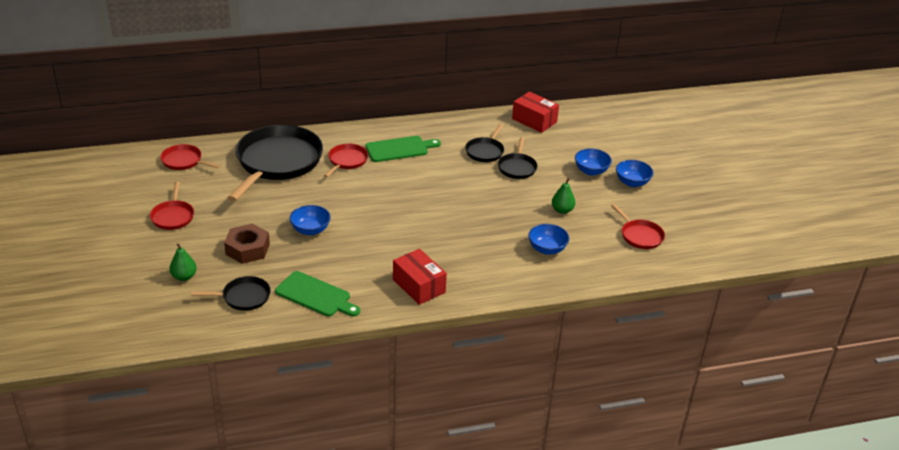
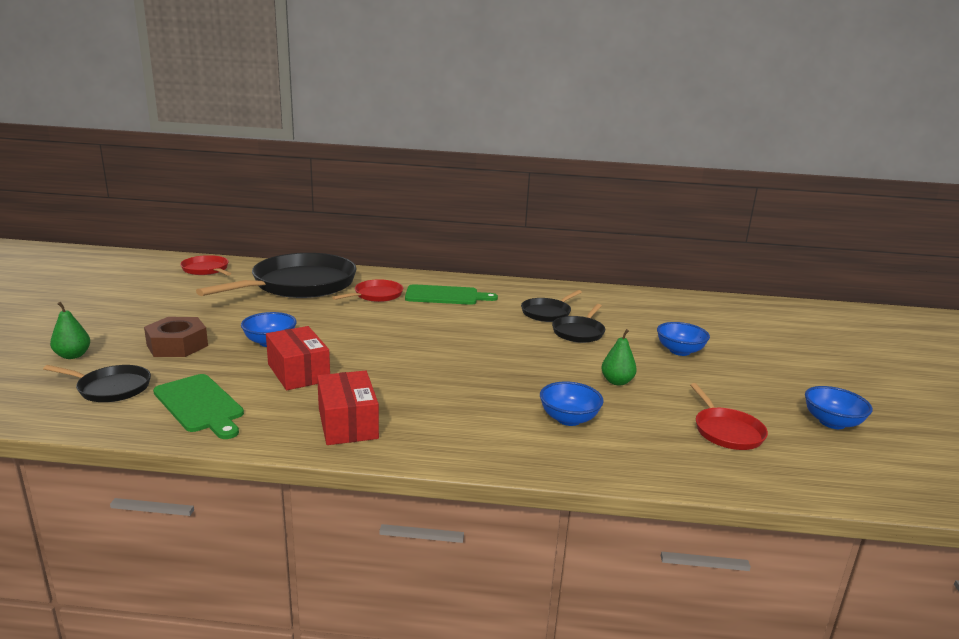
camera: 20 degrees right, 15 degrees down
red pan [150,182,194,230] -> none
red box [512,91,559,133] -> red box moved to [266,326,330,390]
blue bowl [616,160,653,187] -> blue bowl moved to [805,386,873,429]

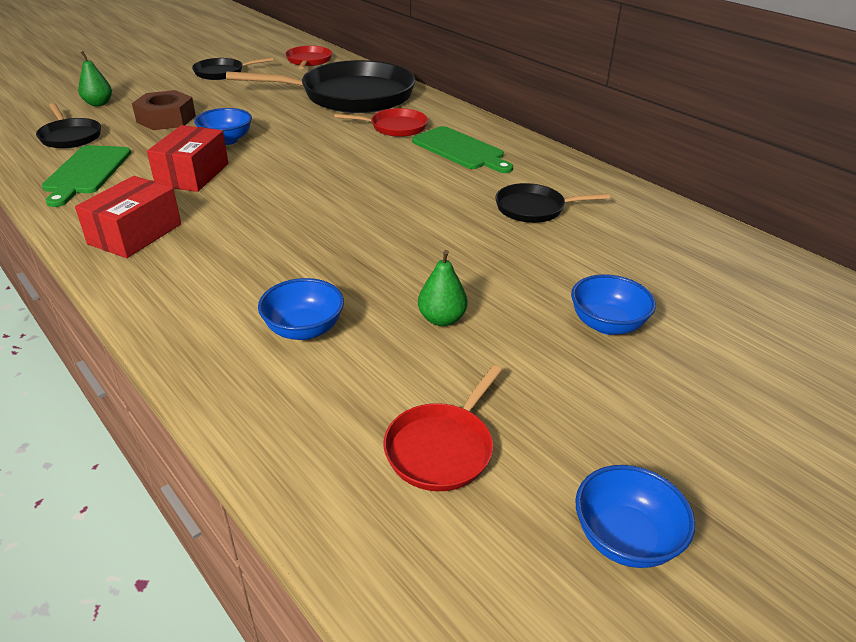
camera: 45 degrees right, 15 degrees up
black pan [552,304,605,343] -> black pan moved to [192,57,274,80]

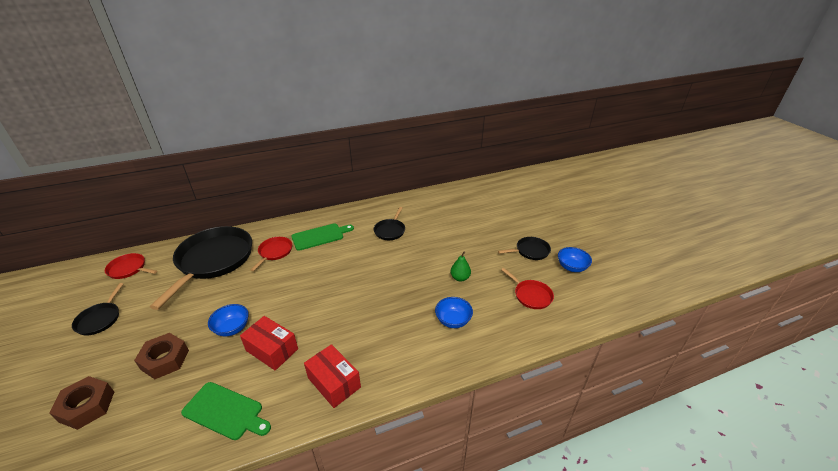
camera: 70 degrees left, 0 degrees up
black pan [36,103,101,148] -> black pan moved to [498,237,551,260]
green pear [78,51,112,106] -> brown nut [49,376,114,430]
blue bowl [571,274,656,335] -> none

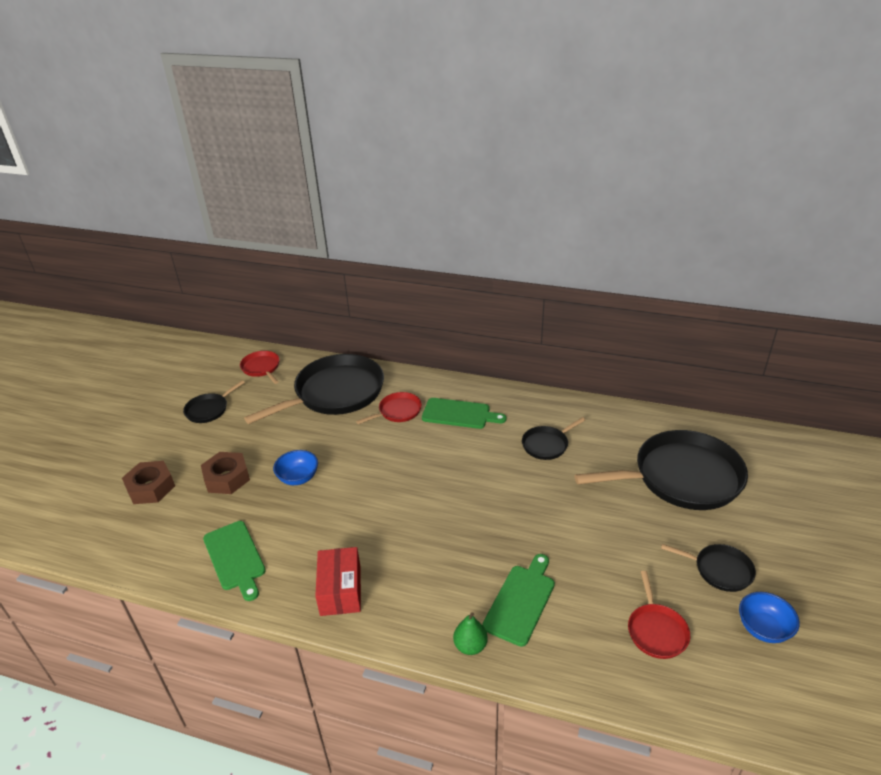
camera: 40 degrees right, 0 degrees up
red box [240,316,298,371] -> none
blue bowl [435,297,473,328] -> green cutting board [482,554,555,647]
green pear [451,252,471,282] -> green pear moved to [453,612,488,655]
none -> black pan [574,430,748,510]

